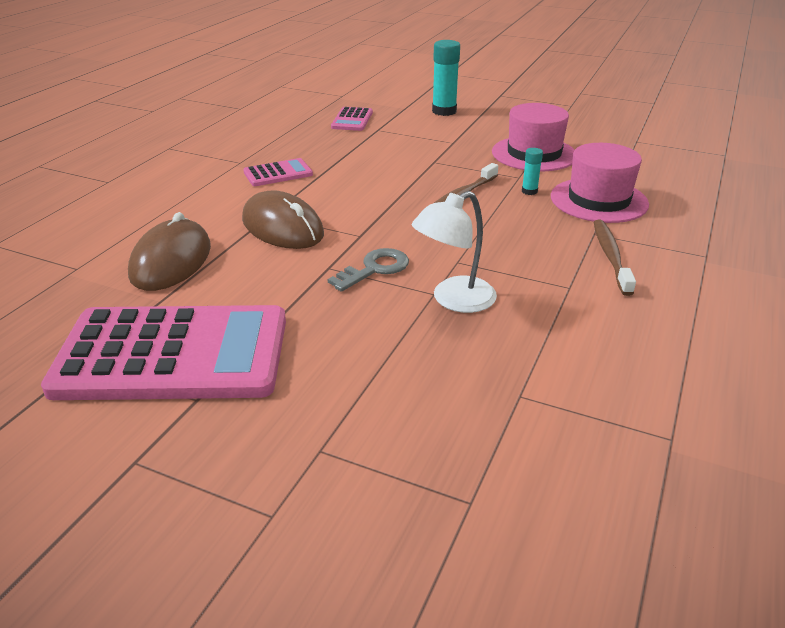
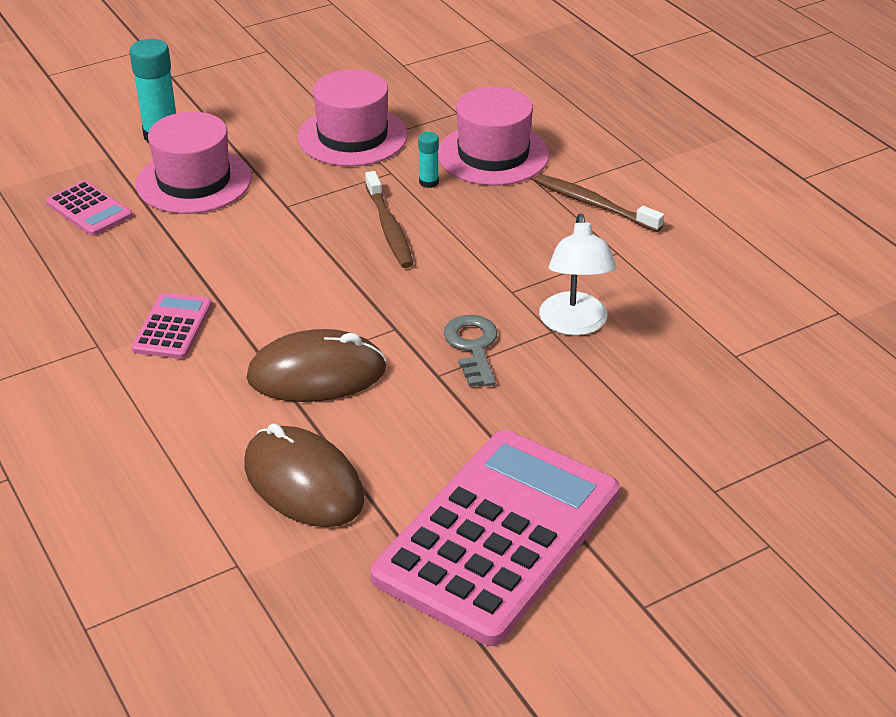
camera: 55 degrees left, 5 degrees up
none -> pink hat [136,112,252,214]

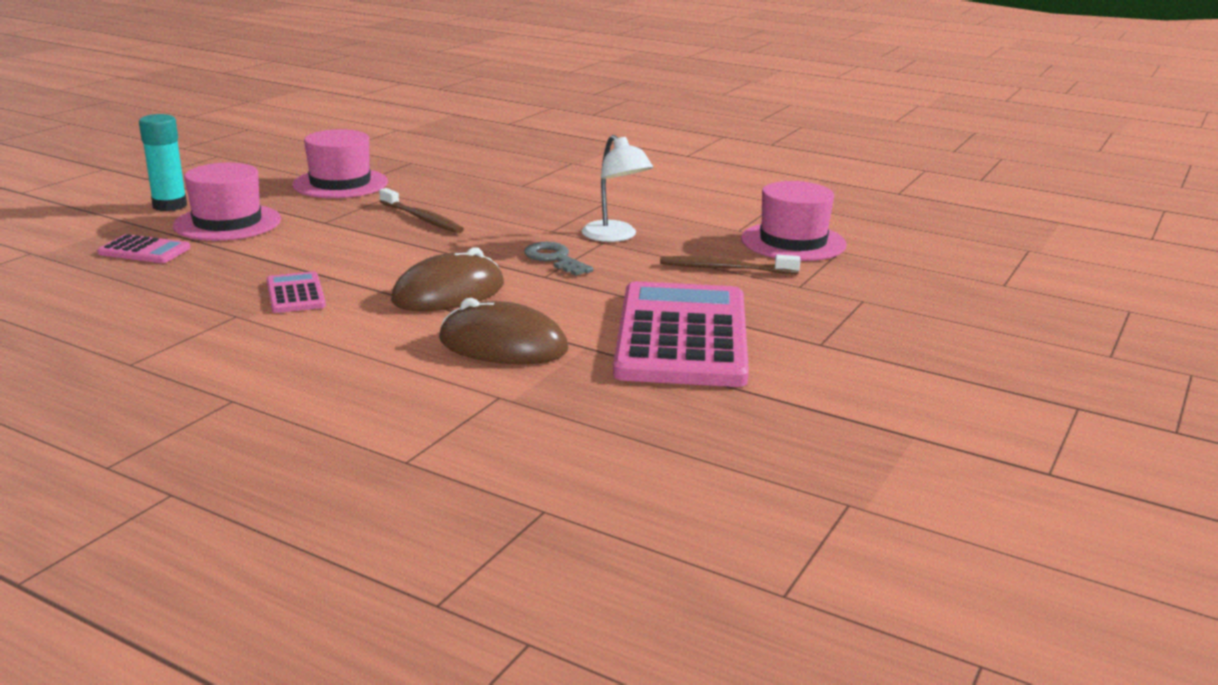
camera: 30 degrees left, 15 degrees down
turquoise glue stick [418,132,439,188] -> none
pink hat [438,87,550,186] -> pink hat moved to [741,181,847,261]
brown toothbrush [534,174,664,232] -> brown toothbrush moved to [660,255,800,274]

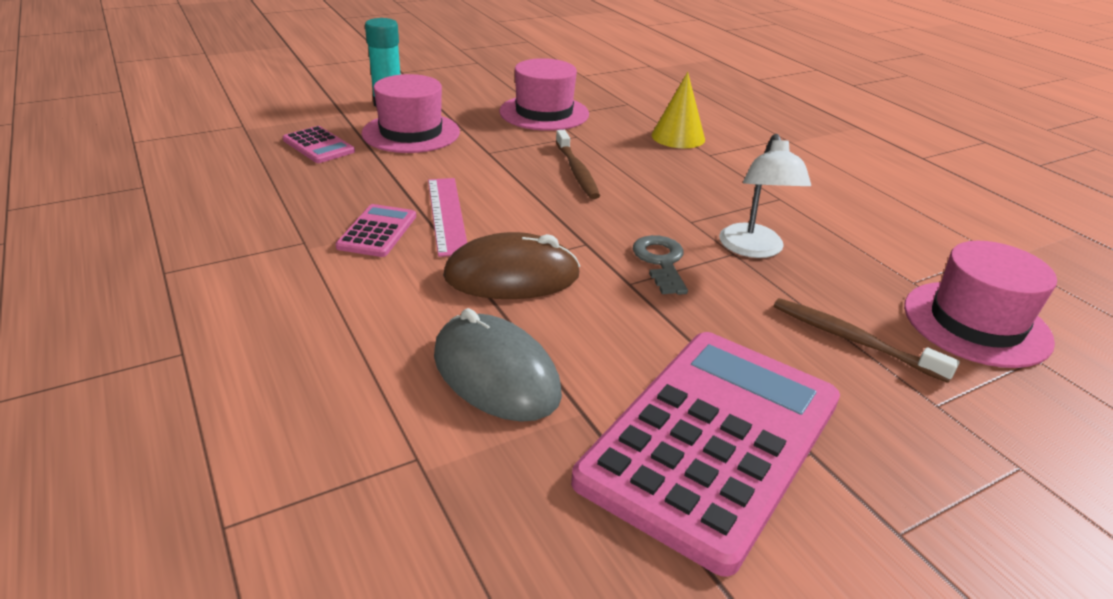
camera: 30 degrees right, 10 degrees up
brown mouse [439,298,569,364] -> grey mouse [434,308,562,422]
none -> pink ruler [428,178,467,257]
none -> yellow cone [651,72,705,148]

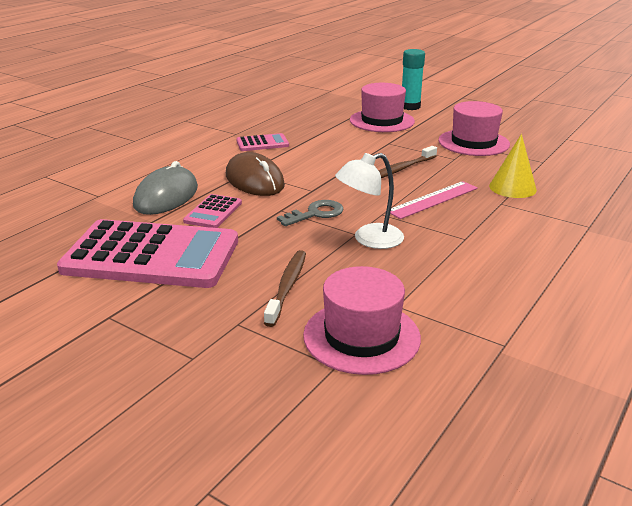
camera: 65 degrees right, 5 degrees down
pink calculator [283,126,355,163] -> pink calculator moved to [183,194,242,228]
pink ruler [428,178,467,257] -> pink ruler moved to [390,181,478,219]

